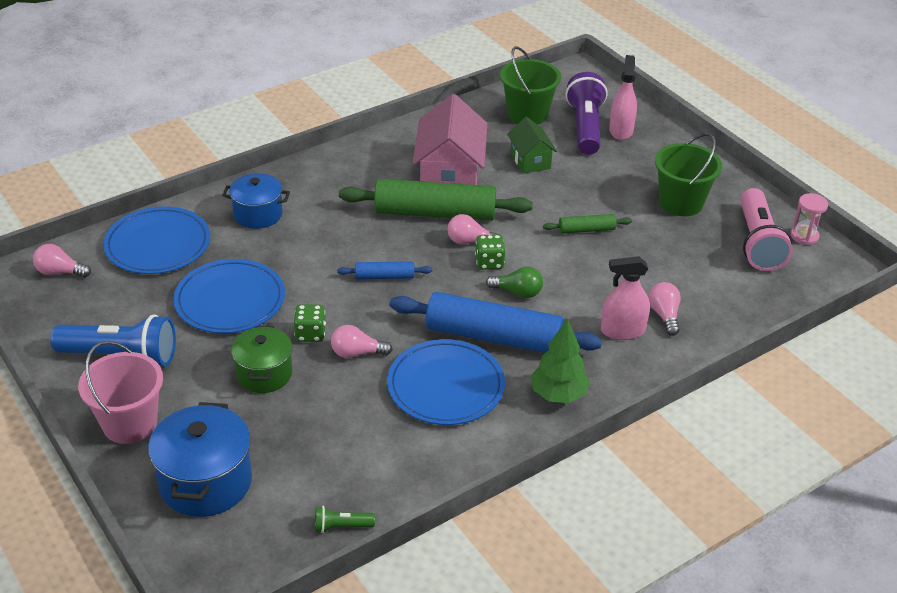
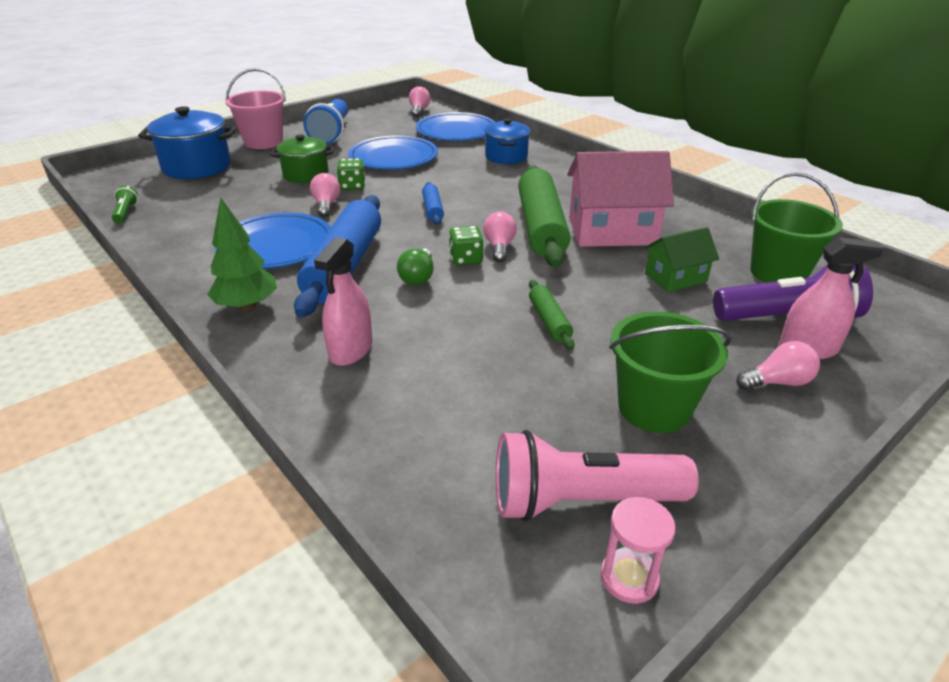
camera: 85 degrees right, 5 degrees down
pink spray bottle [601,256,650,340] -> pink spray bottle turned 150 degrees counterclockwise [314,237,372,366]
pink light bulb [648,282,681,336] -> pink light bulb moved to [736,341,820,390]

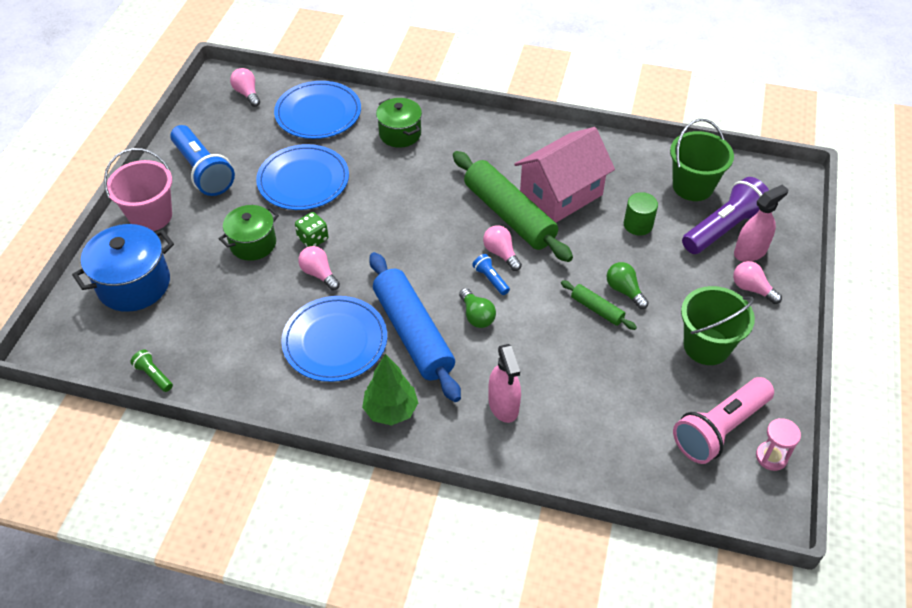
camera: 35 degrees left, 15 degrees up
blue rolling pin [422,182,444,225] -> none
green dice [449,226,484,266] -> blue flashlight [472,254,510,295]
blue pot [484,118,530,164] -> green pot [376,98,422,148]
green house [644,227,719,292] -> green cylinder [624,192,658,235]
pink light bulb [736,341,820,390] -> pink light bulb turned 90 degrees counterclockwise [733,261,782,304]
none -> green light bulb [607,262,649,309]

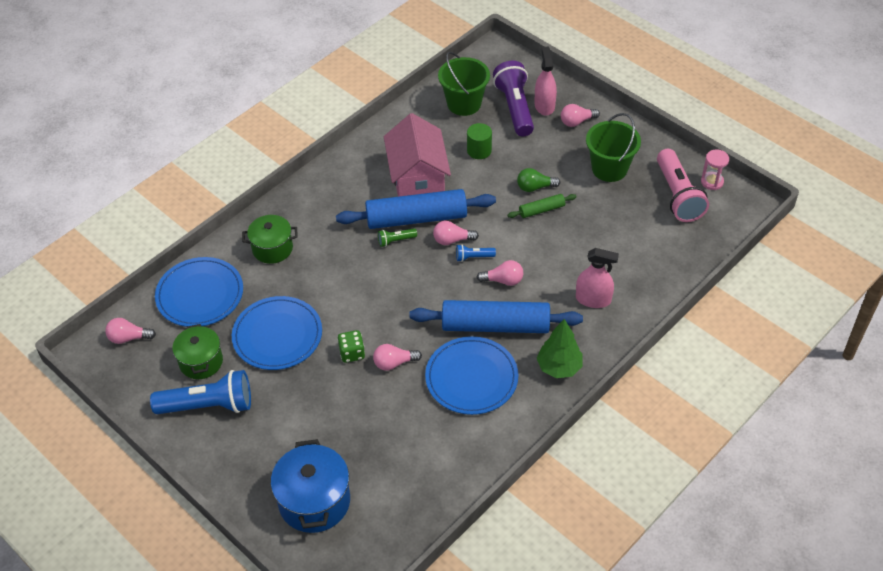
camera: 60 degrees left, 0 degrees up
pink bucket [104,148,172,231] -> none
green flashlight [130,349,173,392] -> green flashlight moved to [378,228,417,247]
green pot [219,205,279,261] -> green pot moved to [173,324,223,379]
green rolling pin [453,151,573,262] -> blue rolling pin [336,189,496,229]
green light bulb [459,288,496,328] -> pink light bulb [476,260,523,286]

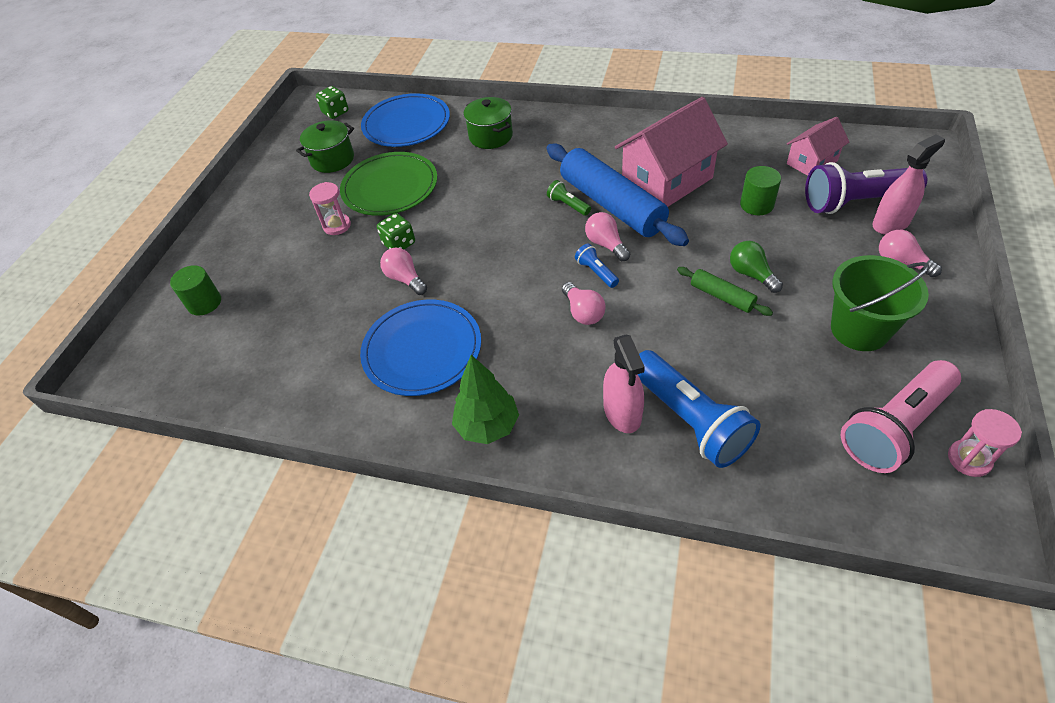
camera: 65 degrees right, 0 degrees up
pink light bulb [105,318,156,344] -> green dice [316,86,349,119]
blue flashlight [150,370,251,414] -> blue flashlight moved to [638,350,760,468]
blue plate [232,296,322,370] -> green plate [340,152,437,216]
blue pot [271,439,350,533] -> green cylinder [170,265,221,316]
blue rolling pin [409,300,583,333] -> none
green bucket [438,52,490,116] -> pink house [787,117,849,176]
purple flashlight [493,61,534,136] -> purple flashlight turned 150 degrees counterclockwise [805,162,927,214]
none -> pink hourglass [309,182,351,235]

